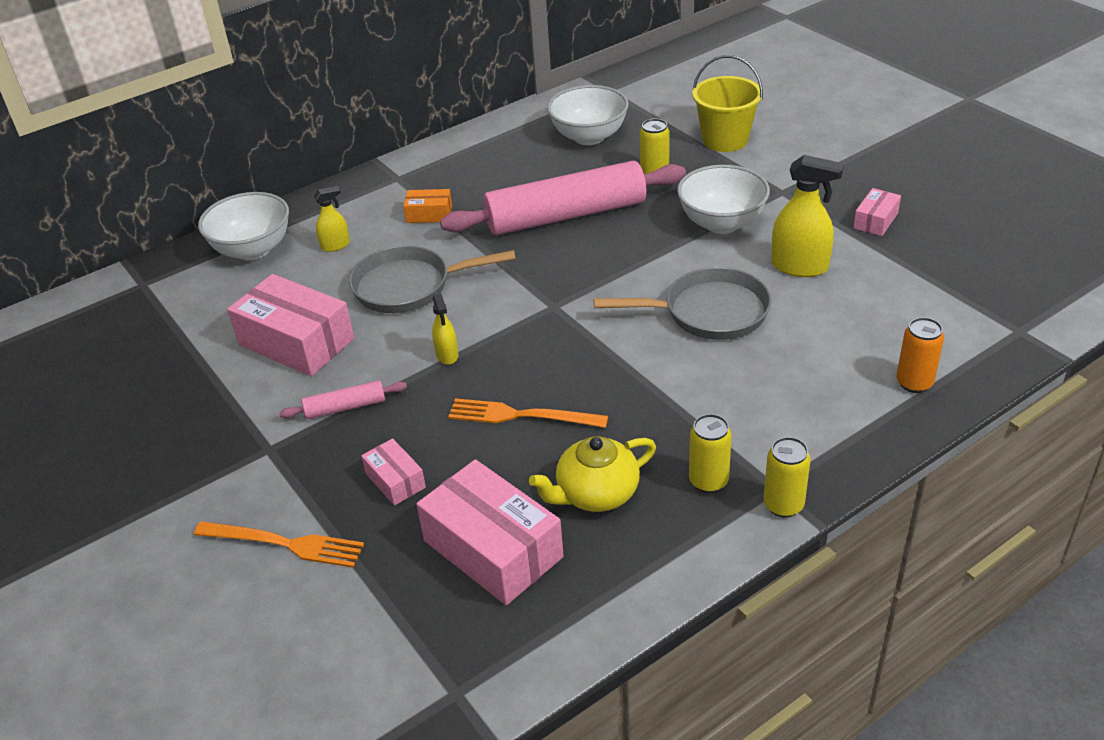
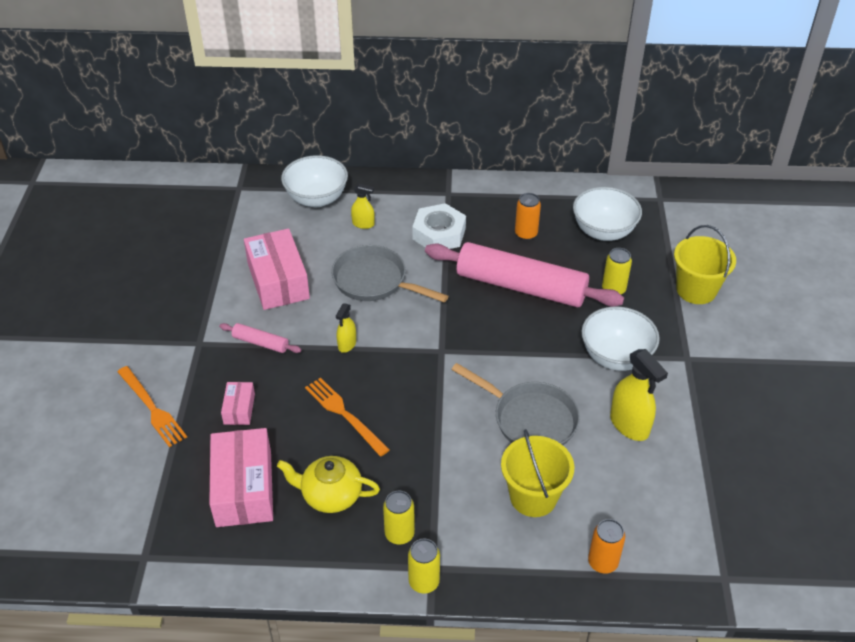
camera: 35 degrees right, 5 degrees up
orange box [403,189,452,223] -> white nut [412,203,466,249]
pink box [853,188,901,236] -> none
none -> yellow bucket [501,429,574,517]
none -> orange can [515,193,541,240]

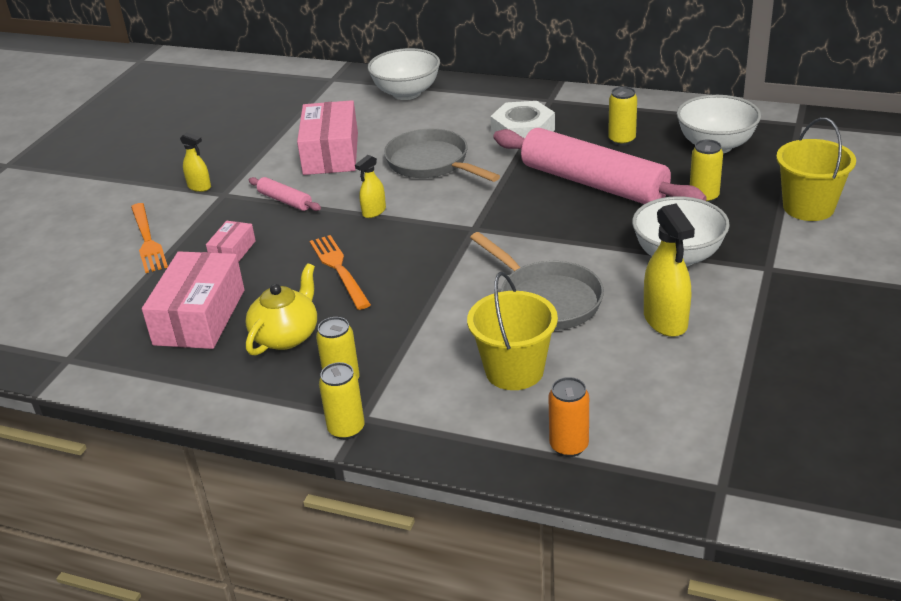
camera: 20 degrees right, 10 degrees down
yellow teapot [277,456,380,513] -> yellow teapot turned 90 degrees clockwise [246,263,317,356]
yellow spray bottle [351,184,375,229] -> yellow spray bottle moved to [180,132,211,192]
orange can [515,193,541,240] -> yellow can [608,86,637,146]

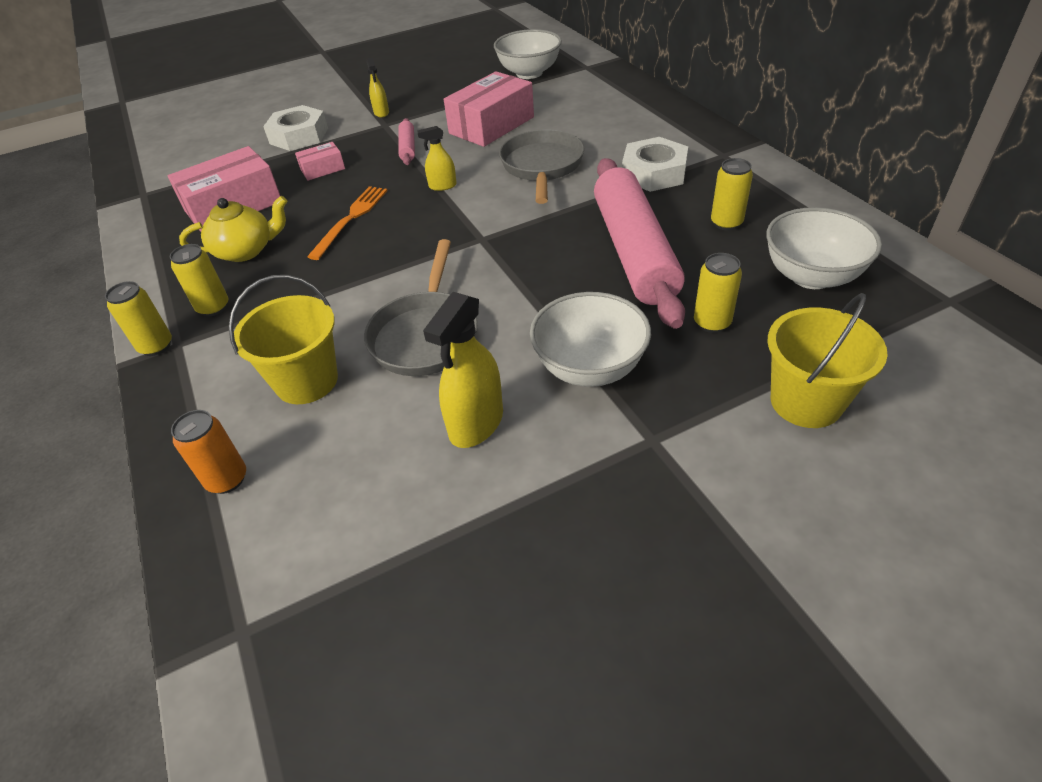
camera: 45 degrees right, 10 degrees up
orange fork [131,203,168,273] -> white nut [263,105,328,151]
white bowl [368,48,440,100] -> white bowl moved to [494,29,562,79]

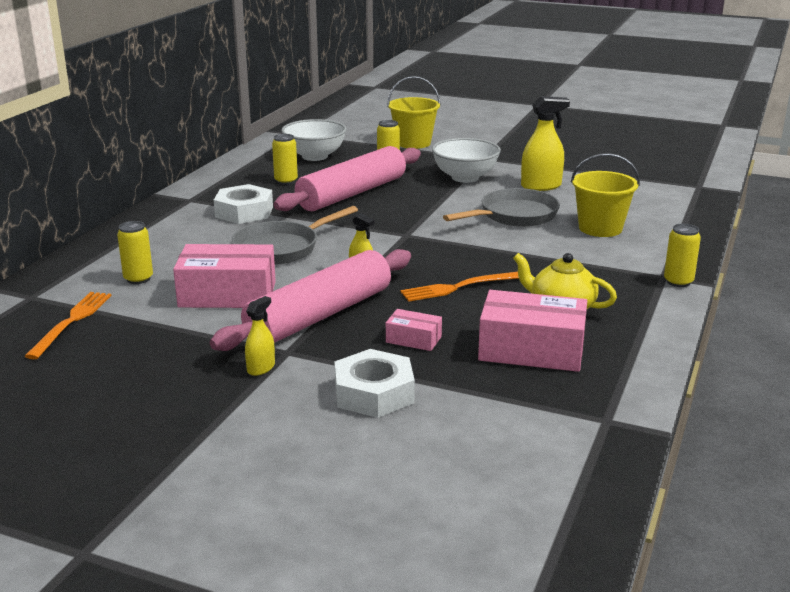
camera: 135 degrees left, 20 degrees down
yellow can [170,244,228,316] -> yellow can moved to [117,221,153,284]
orange can [171,410,246,494] -> none
pink rolling pin [398,118,415,165] -> pink rolling pin [210,249,411,351], size x2.37
white bowl [494,29,562,79] -> orange fork [25,292,112,359]

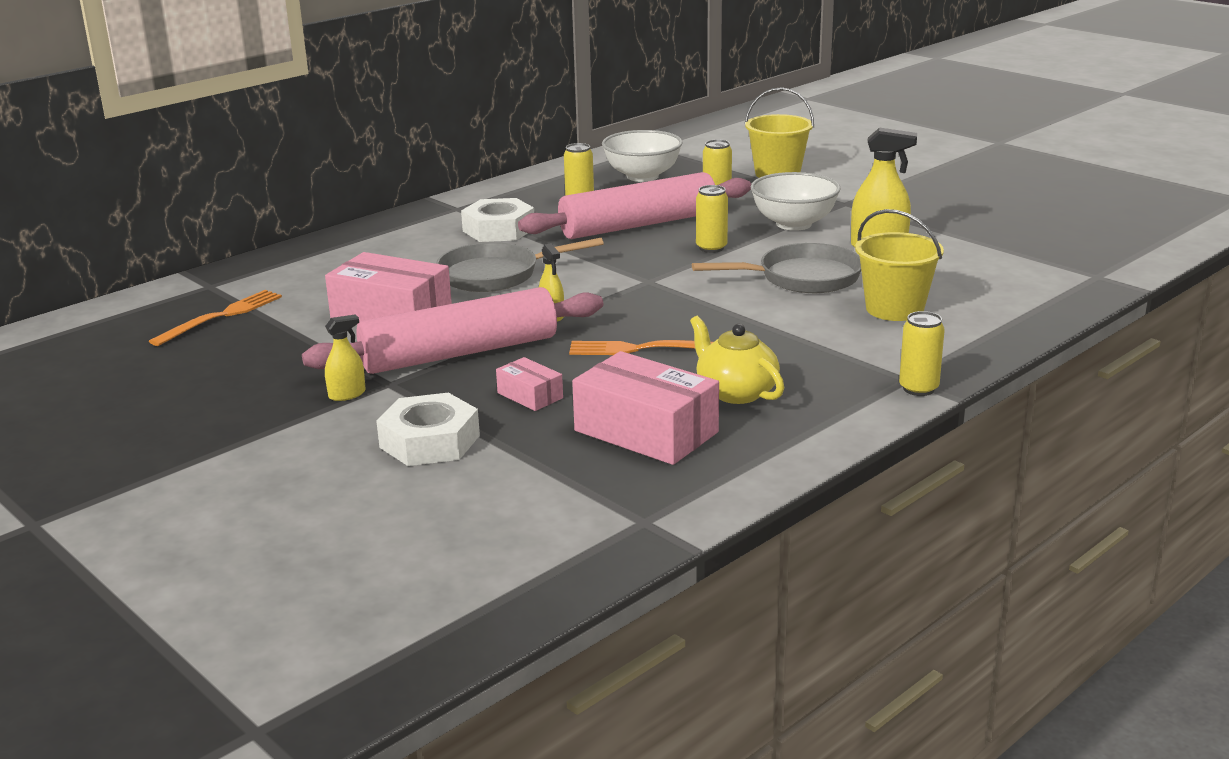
camera: 25 degrees right, 0 degrees up
yellow can [117,221,153,284] -> yellow can moved to [696,185,728,253]

